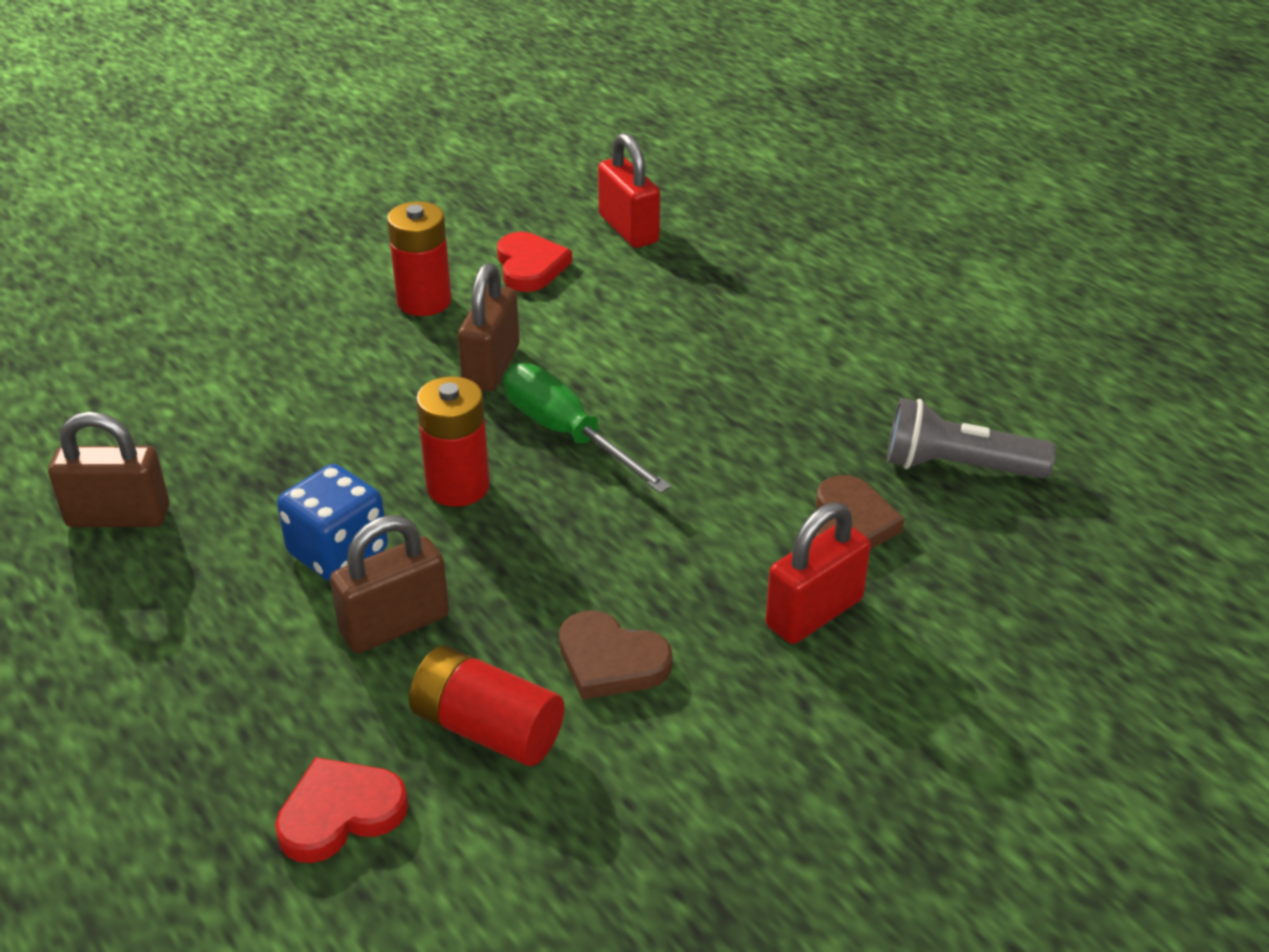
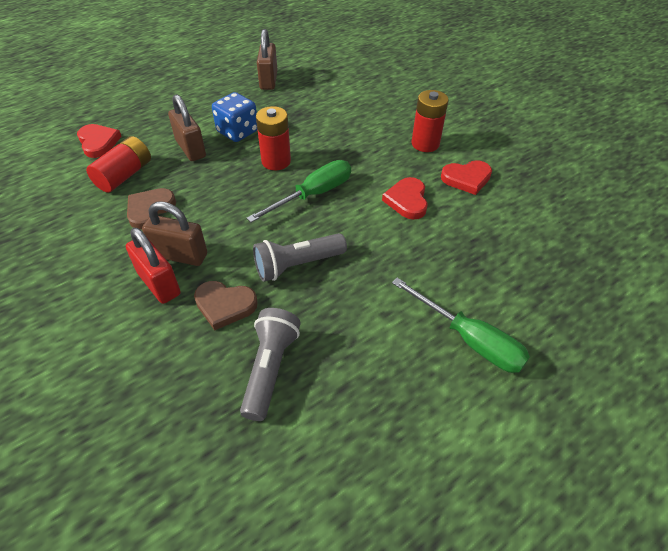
camera: 90 degrees right, 10 degrees up
brown padlock [458,263,520,392] -> brown padlock moved to [142,202,207,266]
red padlock [598,133,660,248] -> none
none -> grey flashlight [253,233,347,282]
none -> red heart [382,177,428,220]
none -> green screwdriver [392,278,530,373]

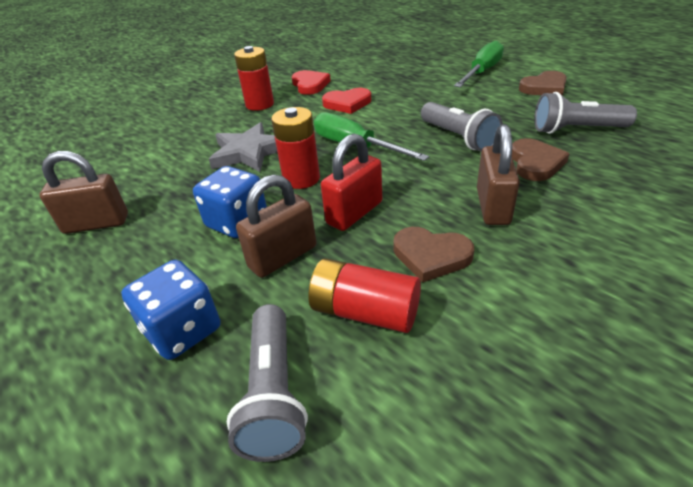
camera: 95 degrees left, 10 degrees down
red heart [77,124,122,158] -> grey flashlight [227,304,308,462]
red padlock [126,228,181,304] -> red padlock moved to [321,134,382,231]
none -> blue dice [121,260,220,360]
none -> grey star [209,122,277,172]
none -> brown heart [519,71,567,96]

